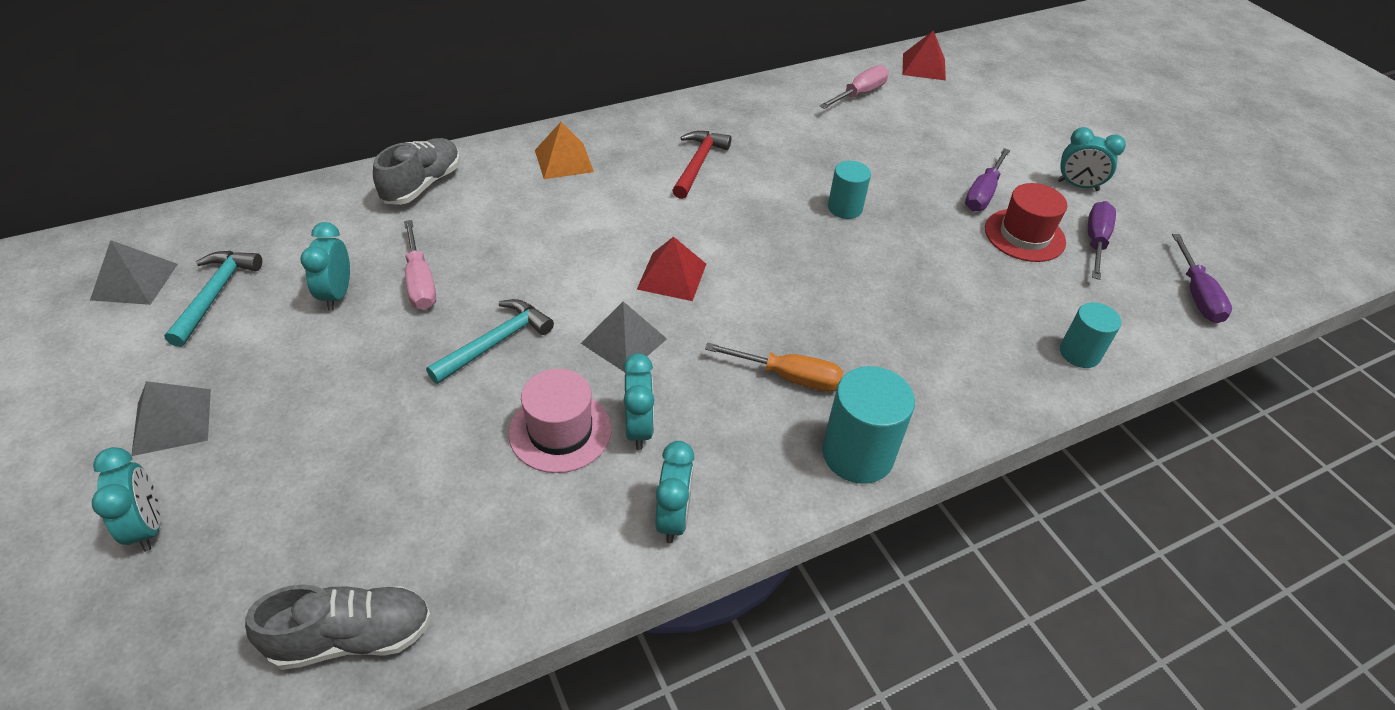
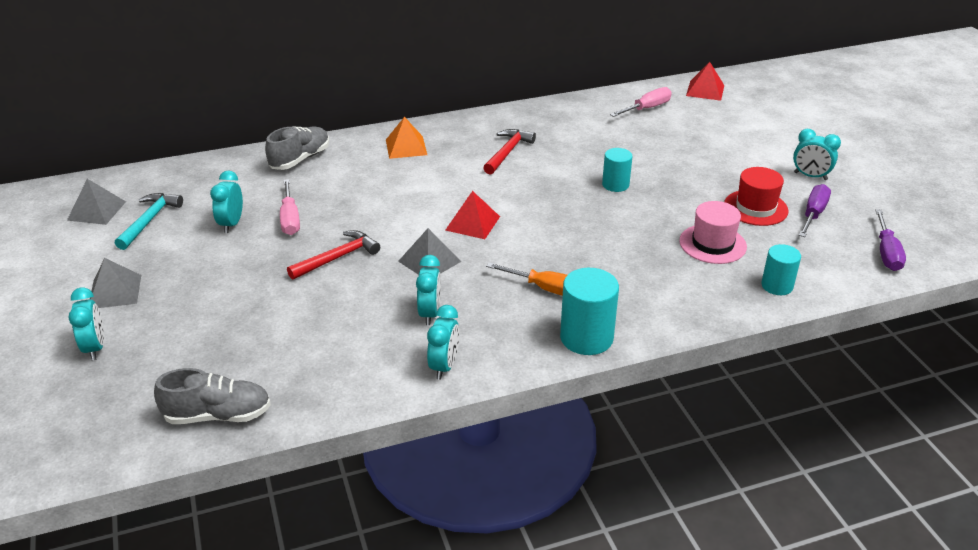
camera: 10 degrees right, 10 degrees down
turquoise hammer [426,299,554,384] -> red hammer [287,230,380,280]
pink hat [508,369,611,473] -> pink hat moved to [679,201,747,264]
purple screwdriver [965,148,1010,211] -> none

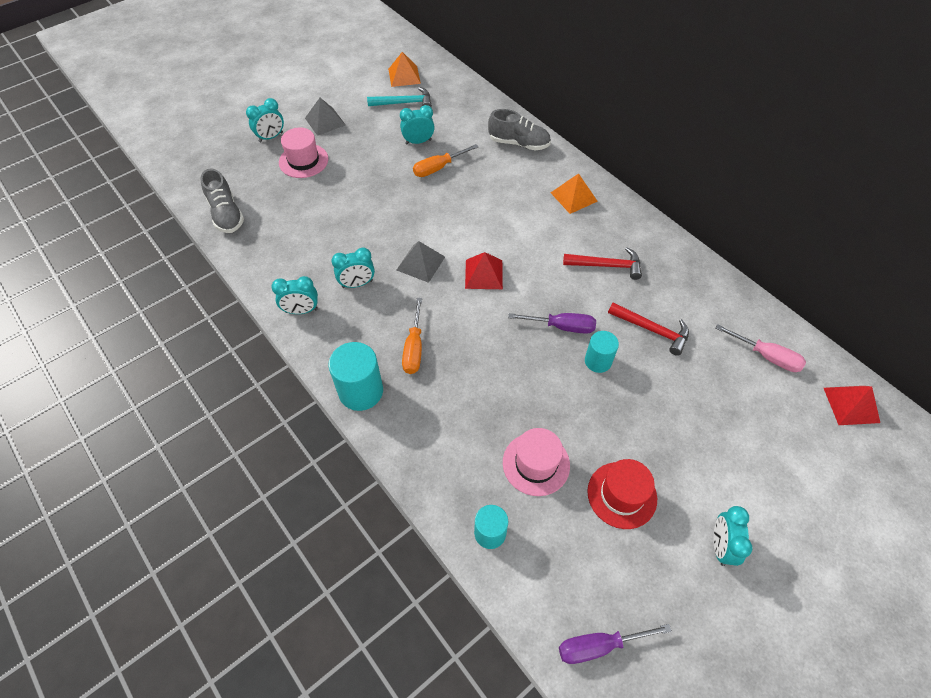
camera: 70 degrees right, 20 degrees up
grey pyramid [67,179,126,225] -> orange pyramid [388,52,421,87]
pink screwdriver [280,179,300,235] -> orange screwdriver [413,144,478,177]
red hammer [287,230,380,280] -> red hammer moved to [608,302,689,356]
purple screwdriver [799,184,831,237] -> purple screwdriver moved to [508,313,596,334]
none -> pink hat [279,128,328,178]

